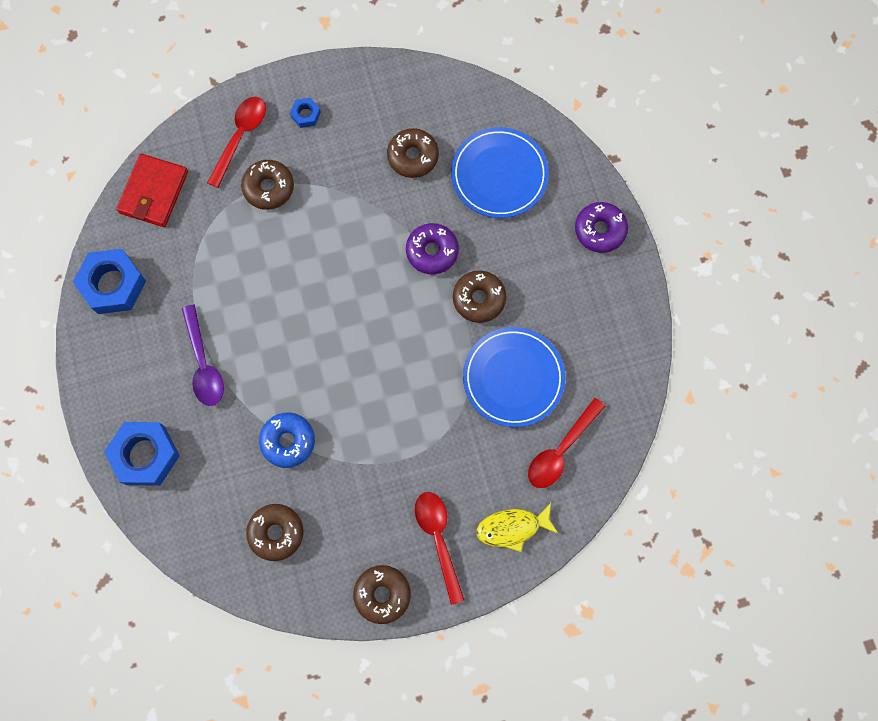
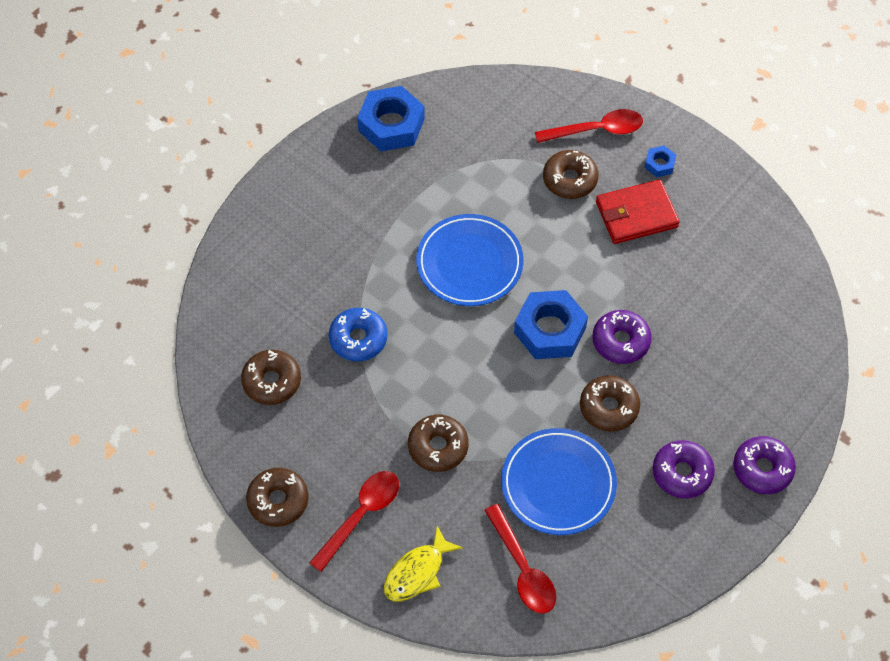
camera: 55 degrees right, 15 degrees down
blue nut [104,422,180,486] -> blue nut moved to [514,290,588,359]
red wallet [116,154,188,227] -> red wallet moved to [596,179,680,244]
purple spoon [182,304,224,406] -> none
brown donut [387,128,439,178] -> brown donut moved to [408,415,469,472]
blue plate [451,127,549,218] -> blue plate moved to [416,214,524,306]
yellow fish [476,503,559,552] -> yellow fish turned 90 degrees counterclockwise [384,526,463,601]
red spoon [528,398,605,488] -> red spoon turned 120 degrees counterclockwise [484,504,556,614]
none -> purple donut [653,440,715,499]

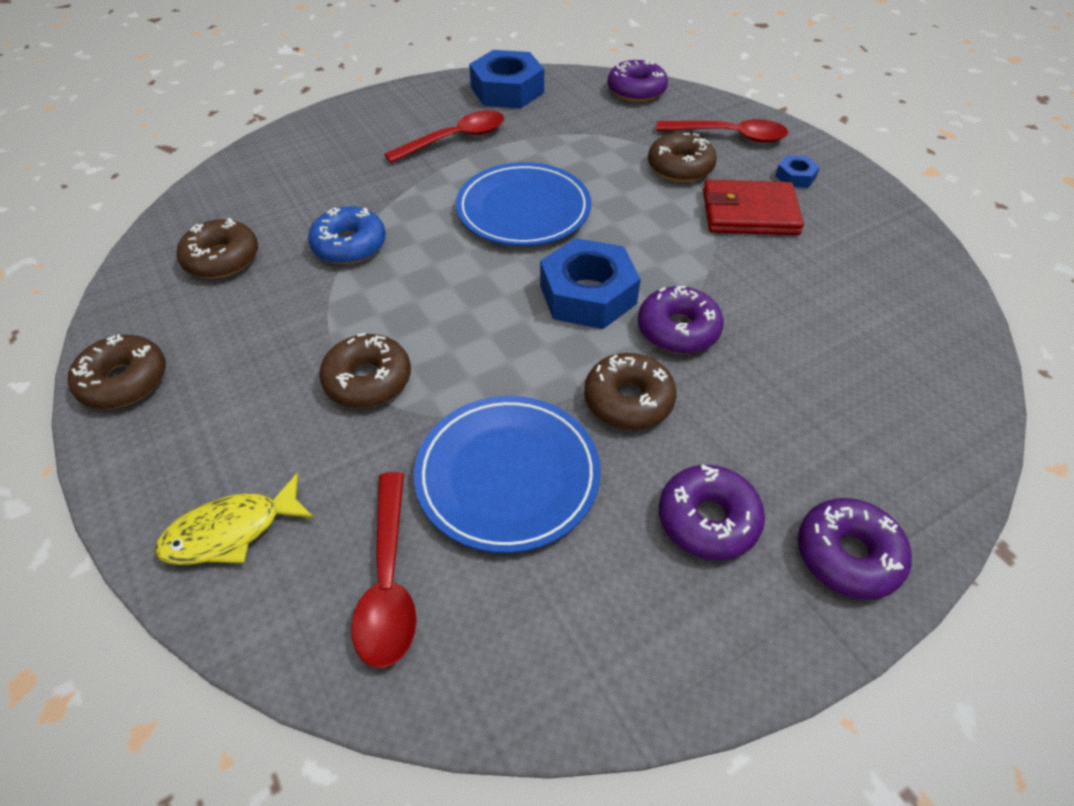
camera: 20 degrees right, 10 degrees down
red spoon [309,471,399,572] -> red spoon moved to [384,110,504,163]
none -> purple donut [608,60,668,102]

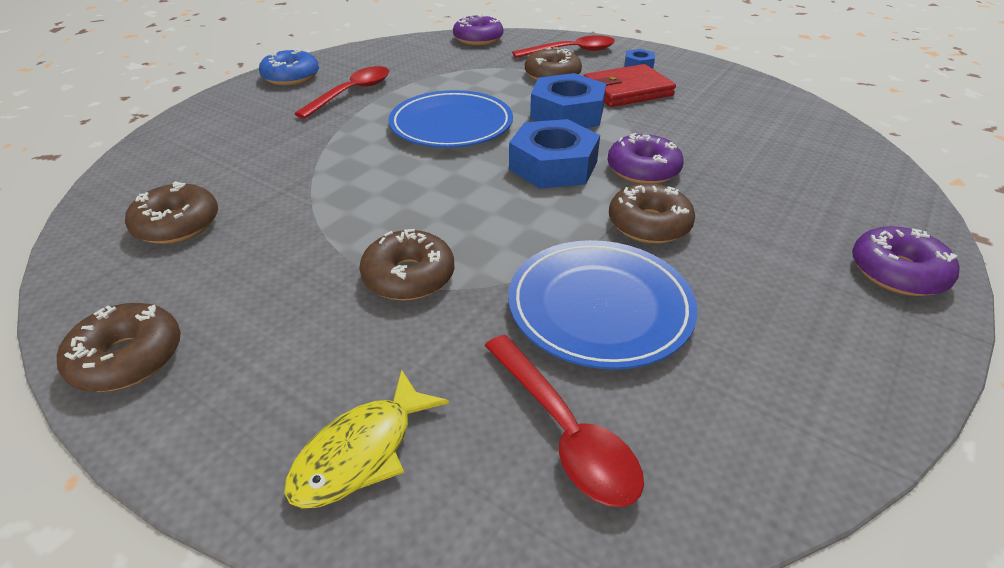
camera: 25 degrees left, 10 degrees down
blue donut [308,206,386,264] -> blue donut moved to [259,49,319,85]
blue nut [469,50,544,108] -> blue nut moved to [530,73,606,128]
purple donut [659,464,765,561] -> none

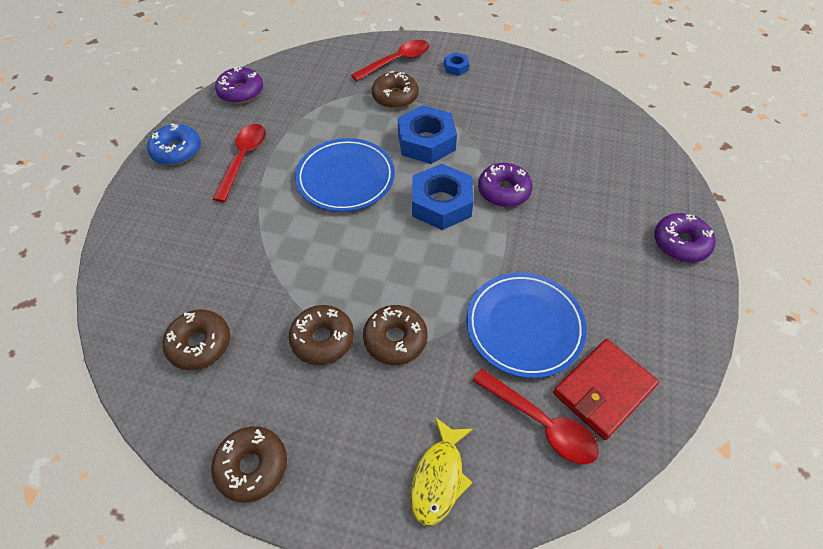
camera: 20 degrees left, 15 degrees up
purple donut [453,14,503,45] -> purple donut moved to [215,66,263,104]
red wallet [583,64,676,107] -> red wallet moved to [553,339,659,440]
brown donut [609,183,695,244] -> brown donut moved to [289,305,354,365]

